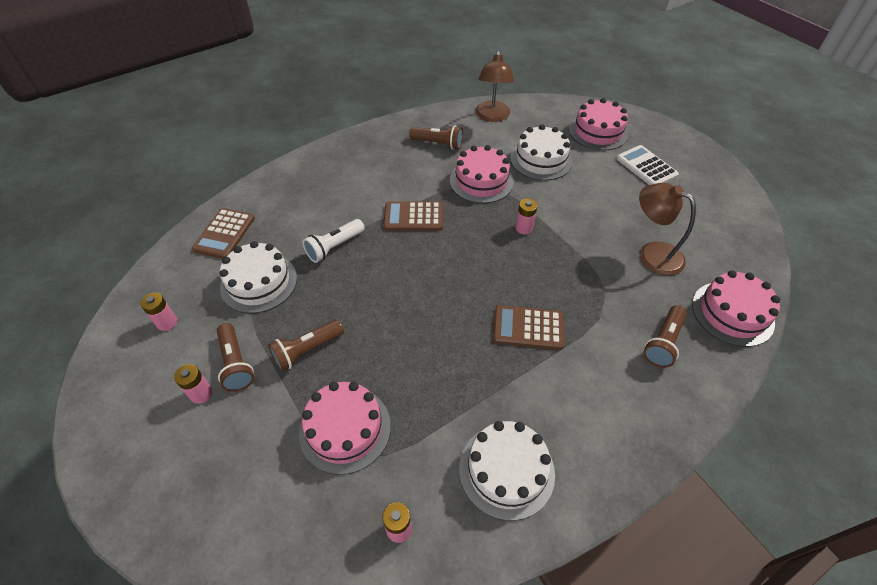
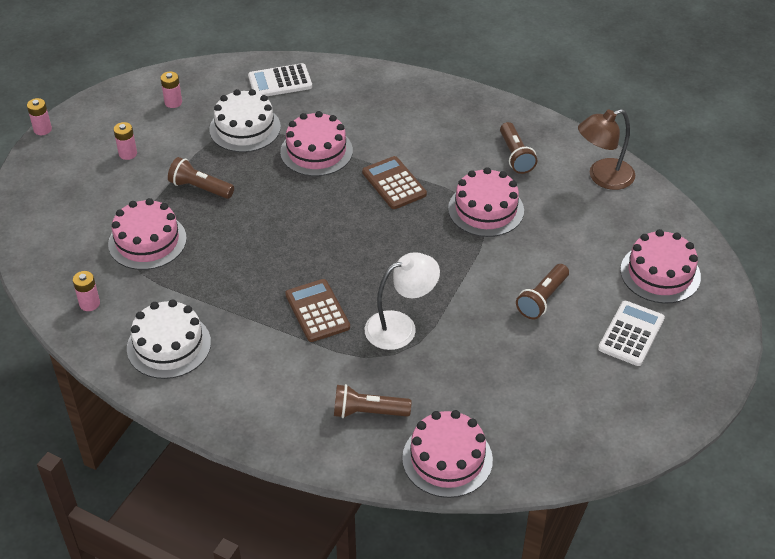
camera: 60 degrees right, 5 degrees down
brown calculator [192,208,255,259] -> white calculator [248,63,312,96]
brown flashlight [217,323,254,392] -> brown flashlight moved to [516,264,569,319]
white flashlight [303,219,365,263] -> pink cake [280,111,353,176]
white cake [510,124,572,181] -> none
pink battery [516,199,538,234] -> pink battery moved to [27,98,52,135]
brown lamp [639,183,696,276] -> none
none -> white lamp [365,252,440,350]

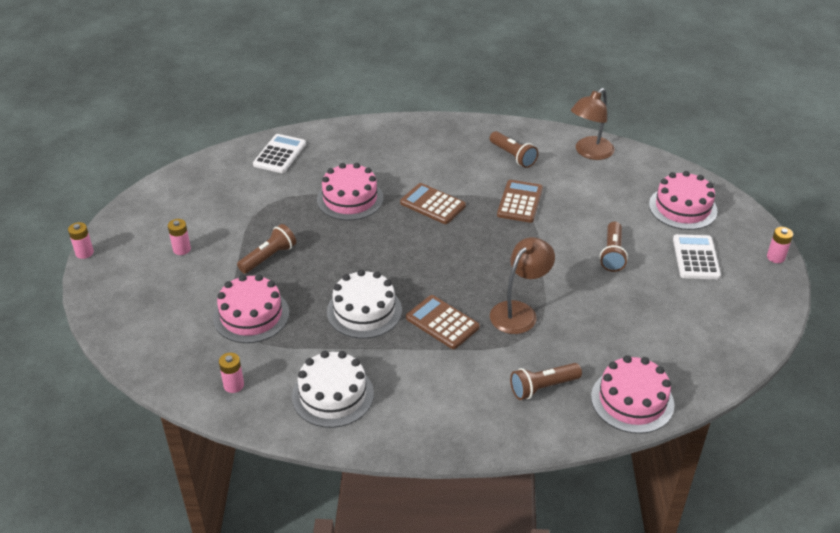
camera: 25 degrees left, 5 degrees down
pink battery [160,71,182,108] -> pink battery moved to [767,227,793,263]
brown flashlight [168,157,234,199] -> brown flashlight turned 135 degrees clockwise [237,224,296,274]
white cake [209,89,281,152] -> white cake moved to [327,269,402,339]
white calculator [248,63,312,96] -> white calculator turned 150 degrees clockwise [253,134,306,173]
white lamp [365,252,440,350] -> brown lamp [490,237,555,334]
pink cake [448,167,524,237] -> brown calculator [497,180,543,223]

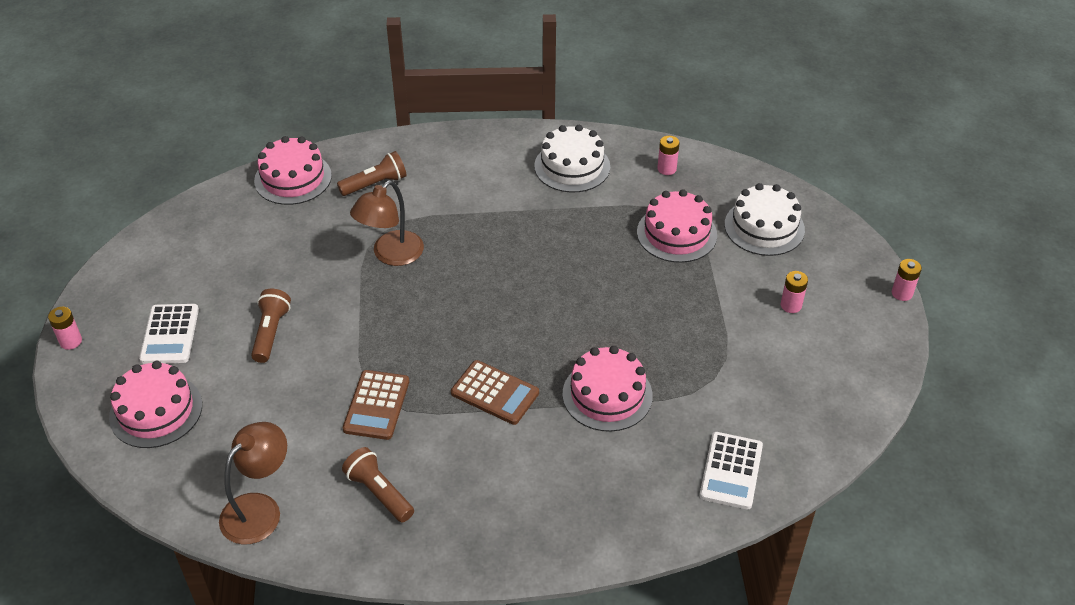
camera: 175 degrees right, 5 degrees up
brown flashlight [237,224,296,274] -> none
white cake [327,269,402,339] -> white cake moved to [725,183,805,256]
brown calculator [406,295,480,349] -> none

